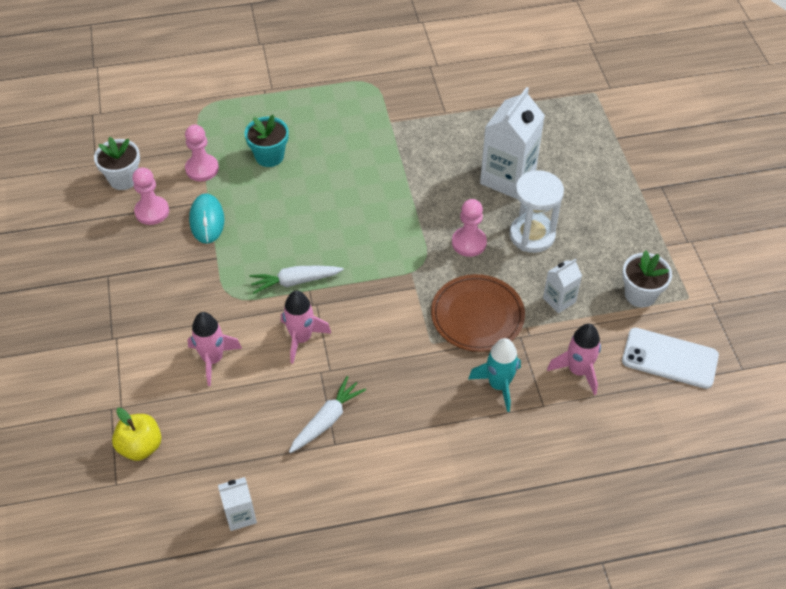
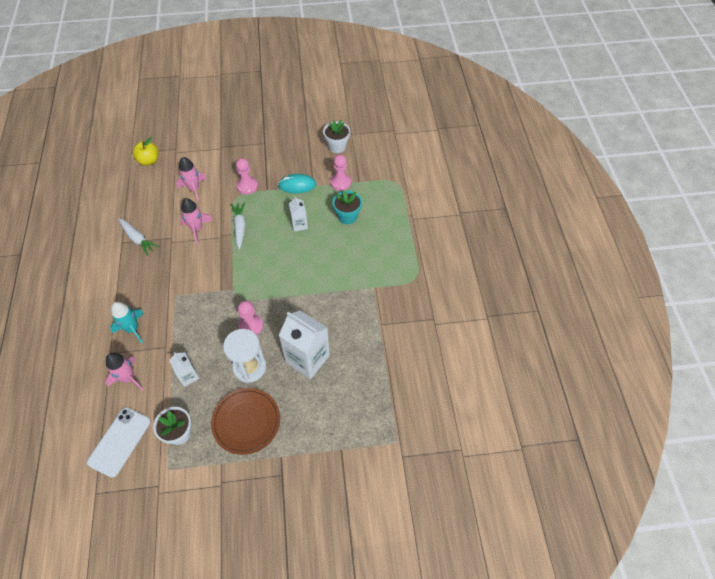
camera: 95 degrees right, 5 degrees up
pink pawn [132,168,169,225] -> pink pawn moved to [236,158,258,194]
white carton [218,477,257,531] -> white carton moved to [289,196,308,232]
brown plate [431,274,525,352] -> brown plate moved to [211,388,280,455]

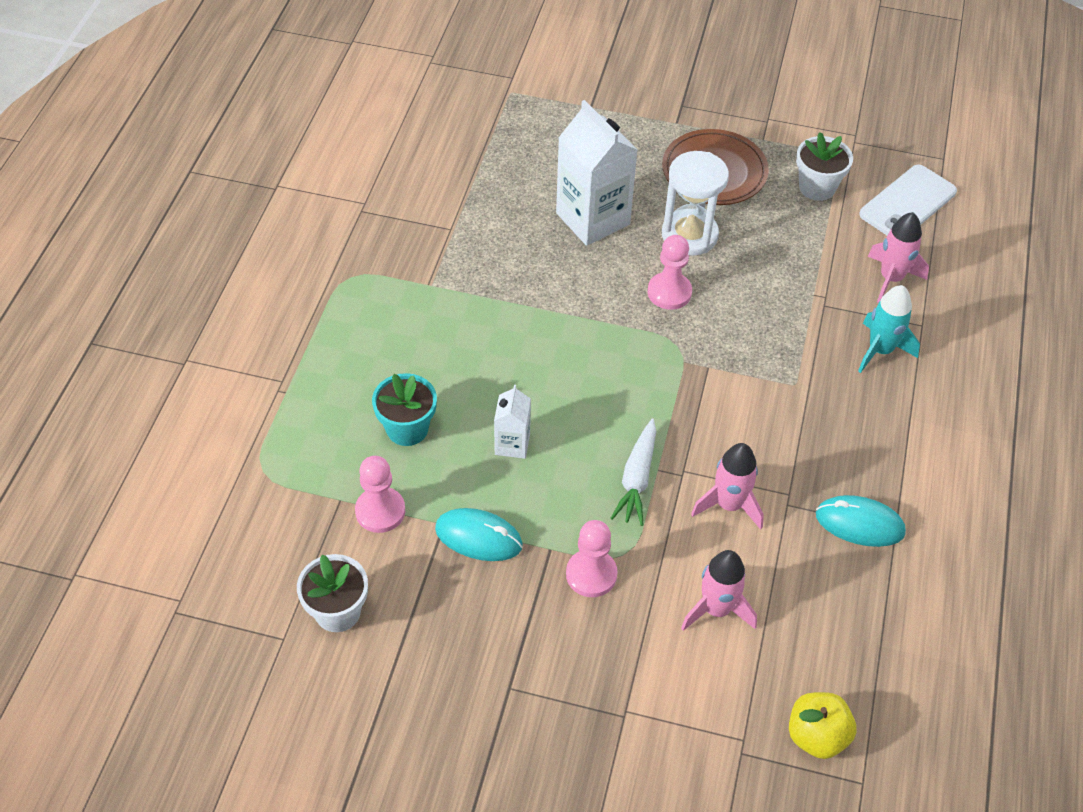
camera: 160 degrees left, 5 degrees down
white carrot [119,218,159,256] -> turquoise mouse [816,495,906,547]
white carton [169,352,199,387] -> none

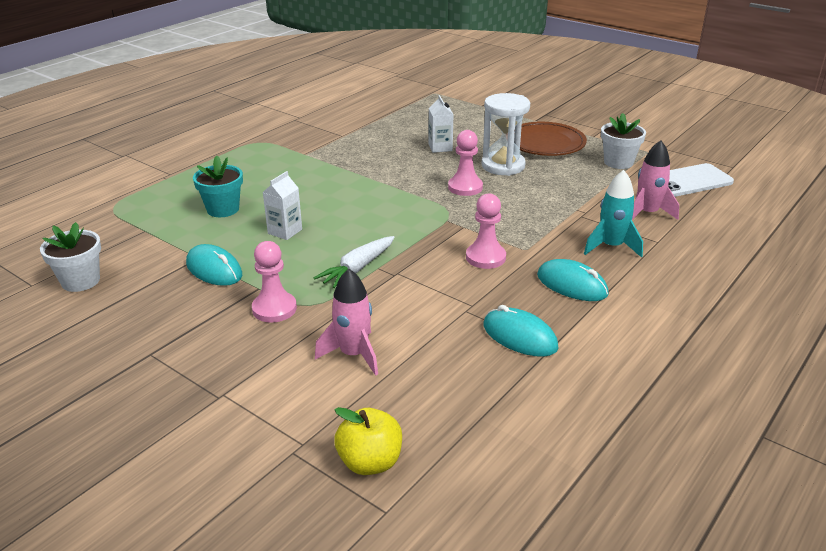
camera: 25 degrees right, 20 degrees down
pink pawn [355,456,405,533] -> pink pawn moved to [466,193,506,269]
white carton [556,100,638,246] -> white carton [428,95,454,153], size x0.51
pink rocket [691,443,764,529] -> none
none -> turquoise mouse [537,259,609,301]

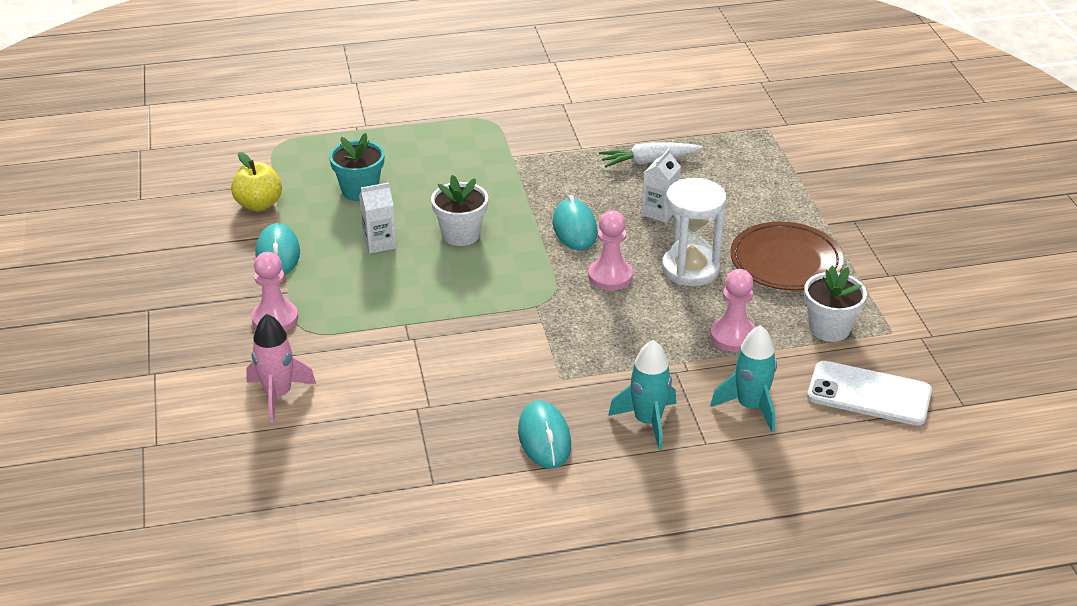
camera: 40 degrees right, 5 degrees up
white flower pot [40,222,101,292] -> white flower pot moved to [431,175,488,246]
white carrot [314,236,395,288] -> white carrot moved to [599,142,703,167]
yellow apple [334,407,402,475] -> yellow apple moved to [231,152,282,211]
pink pawn [466,193,506,269] -> pink pawn moved to [710,269,756,352]
turquoise mouse [483,305,558,357] -> turquoise mouse moved to [553,195,597,250]
pink rocket [632,140,679,220] -> turquoise rocket [710,325,777,432]

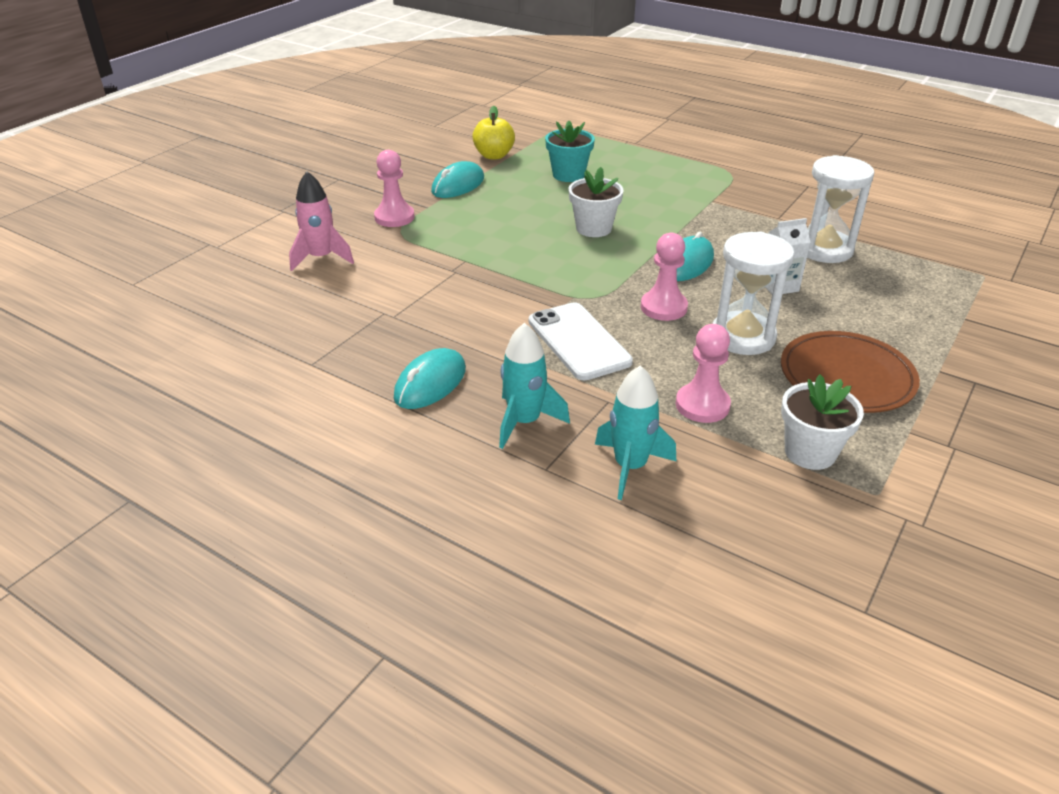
camera: 45 degrees right, 0 degrees up
white carton [359,182,397,253] -> none
white carrot [599,142,703,167] -> white hourglass [807,155,874,263]
white phone [807,361,932,426] -> white phone moved to [529,302,633,380]

